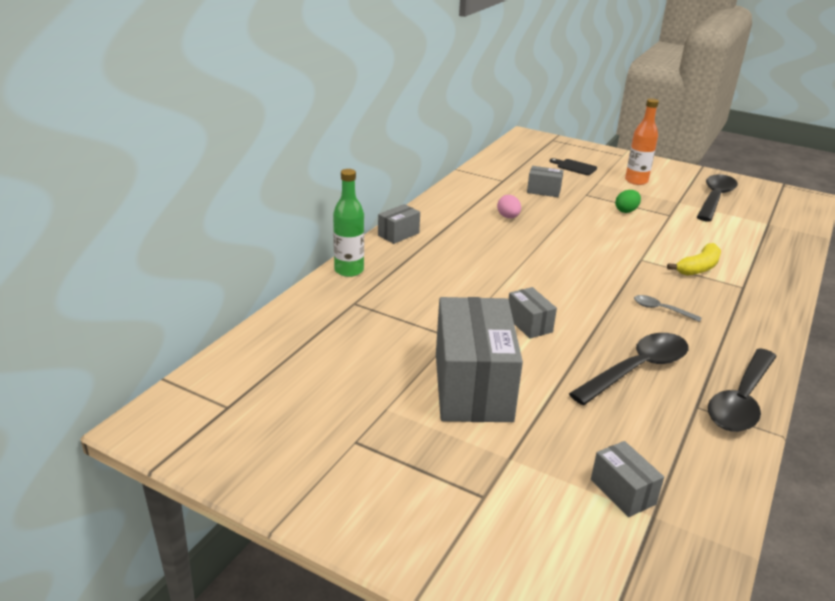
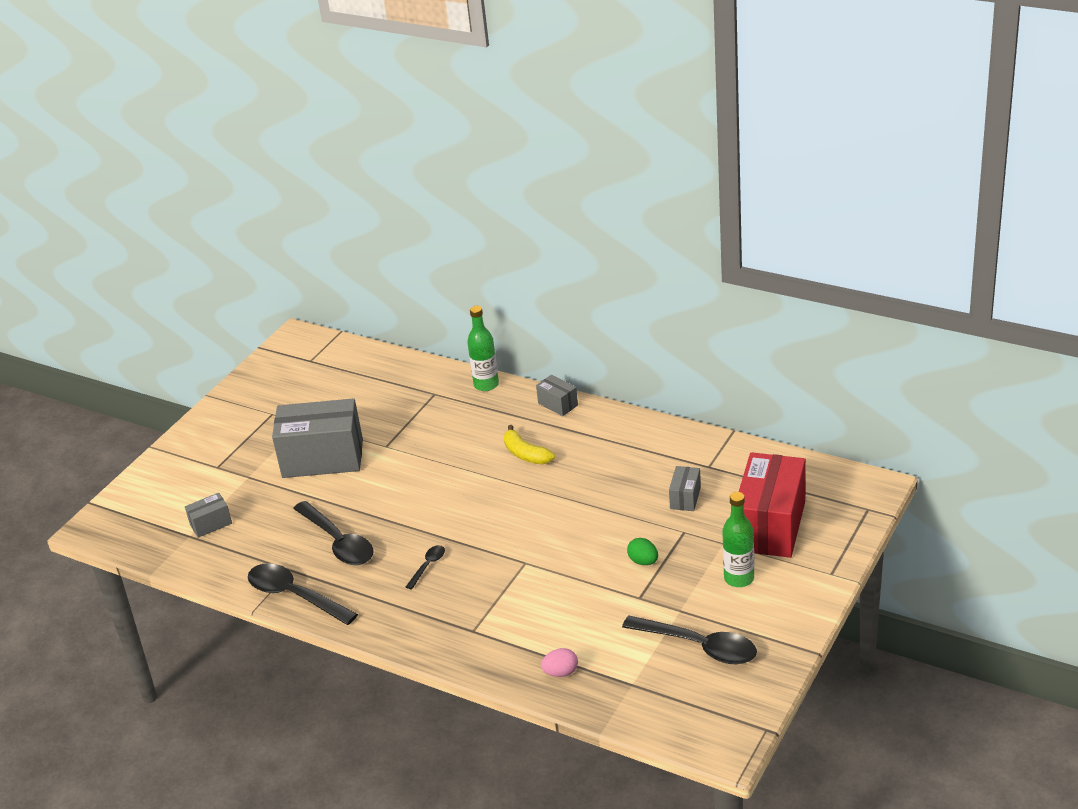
camera: 95 degrees right, 5 degrees up
pink egg [497,195,521,218] -> pink egg moved to [541,648,578,677]
grey box [508,287,557,339] -> none
black cutting board [550,158,597,175] -> red box [739,452,806,558]
orange bottle [625,98,659,185] -> green bottle [722,492,754,587]
grey spoon [634,295,702,322] -> black spoon [406,545,445,589]
yellow banana [667,243,721,276] -> yellow banana moved to [504,425,555,464]

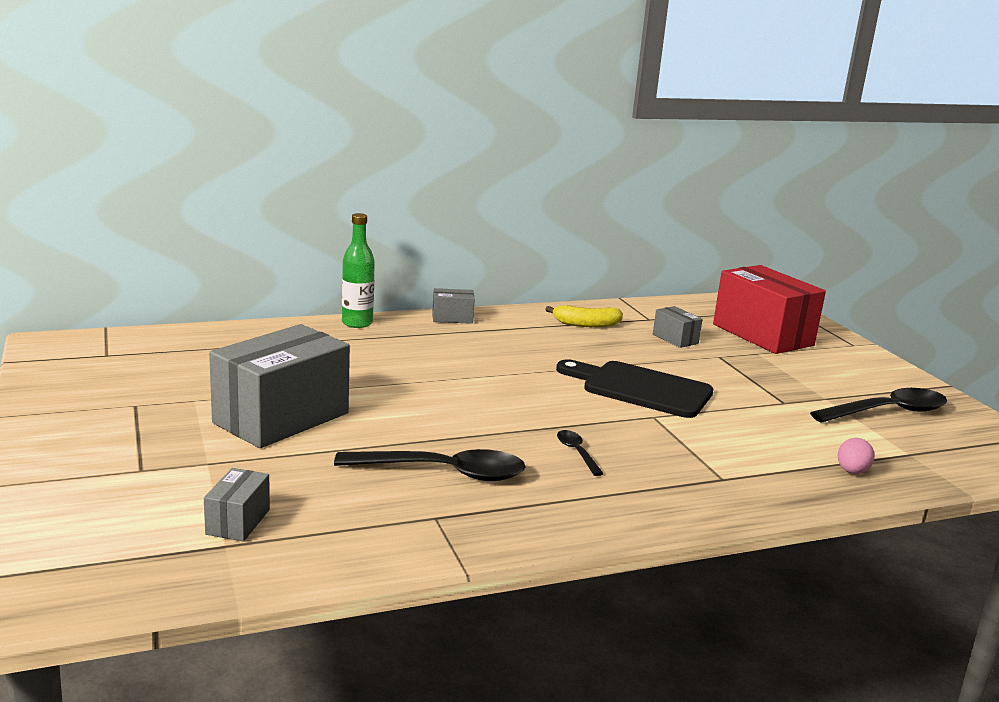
camera: 55 degrees left, 15 degrees down
black spoon [248,563,358,625] -> none
yellow banana [504,425,555,464] -> yellow banana moved to [545,305,623,328]
green egg [627,538,658,565] -> none
green bottle [722,492,754,587] -> none
none -> black cutting board [556,359,714,418]

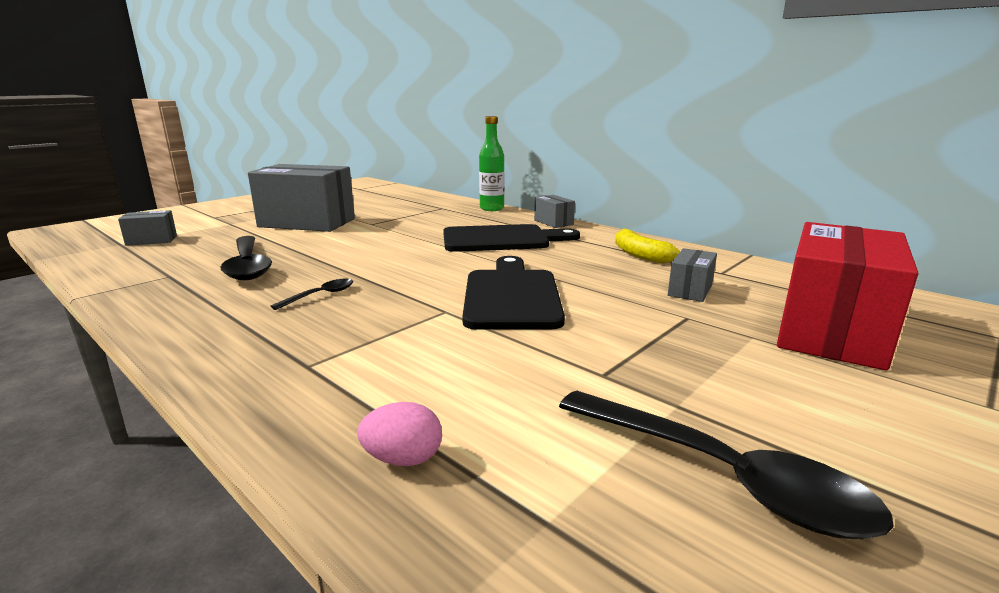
camera: 65 degrees right, 0 degrees up
none -> black cutting board [443,224,580,252]

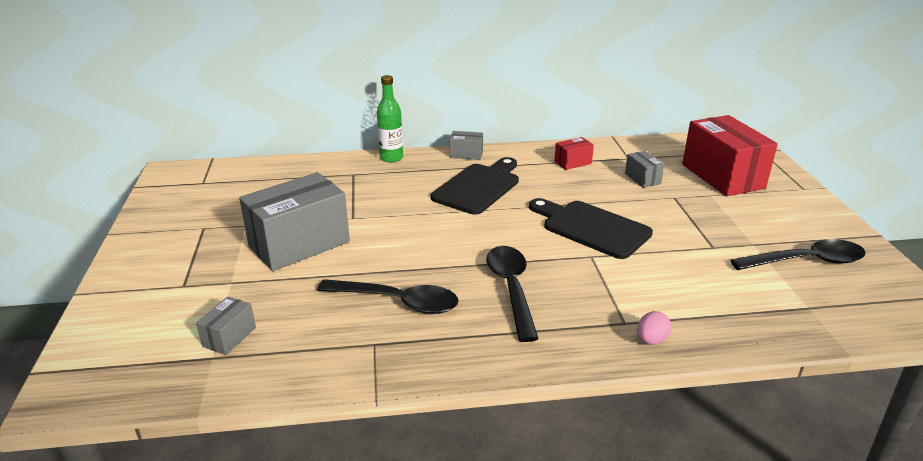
camera: 50 degrees left, 10 degrees up
black spoon [271,279,353,310] -> black spoon [486,246,539,342], size x2.09
pink egg [358,402,442,466] -> pink egg moved to [637,311,671,345]
yellow banana [615,229,680,263] -> red box [554,137,594,170]

